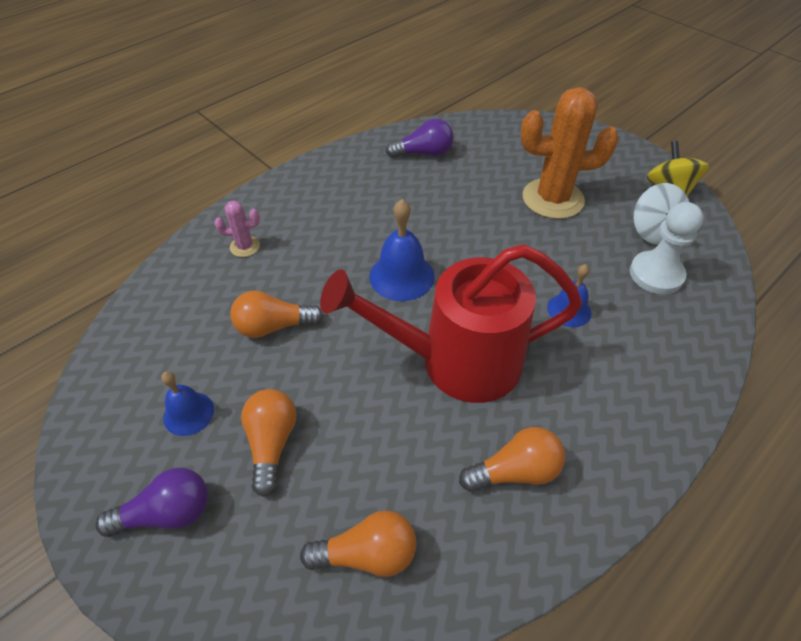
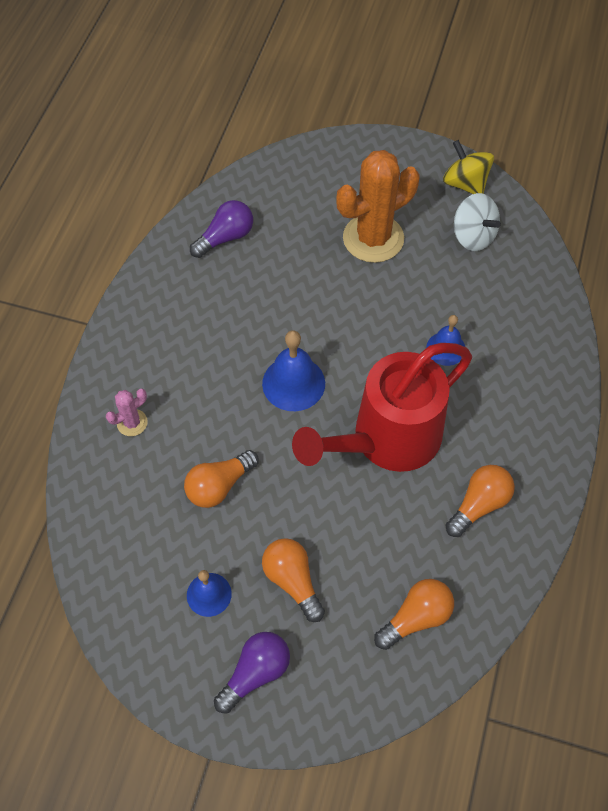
camera: 30 degrees left, 10 degrees up
white pawn [630,202,704,294] -> none

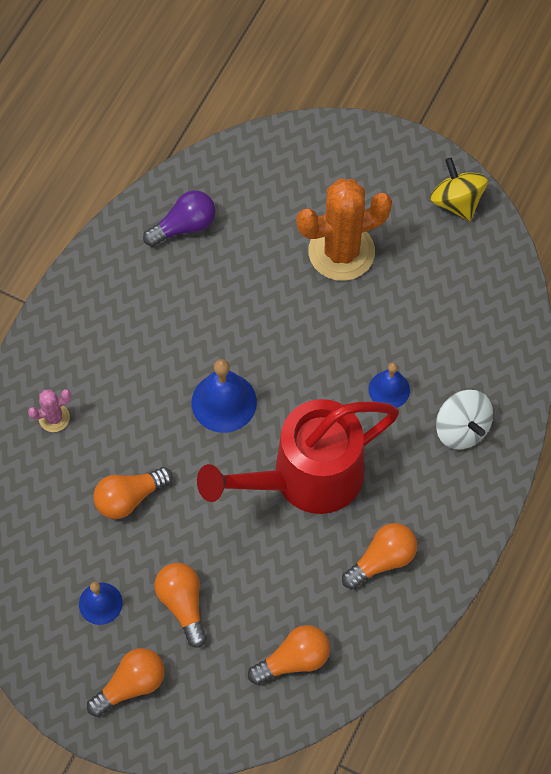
camera: 10 degrees right, 5 degrees up
purple light bulb [214,632,290,714] -> orange light bulb [87,648,165,717]
white spinning top [454,193,501,251] -> white spinning top moved to [436,390,493,449]

